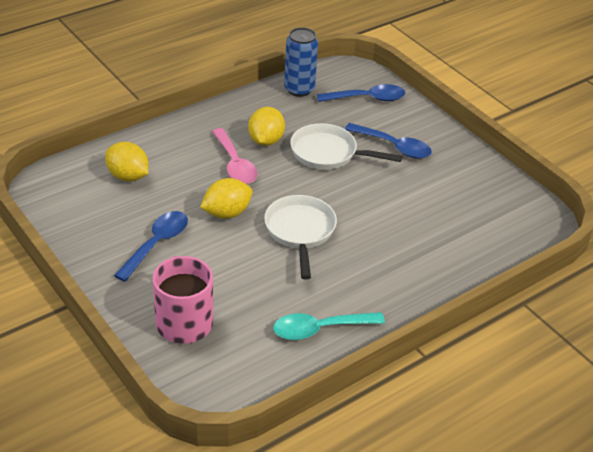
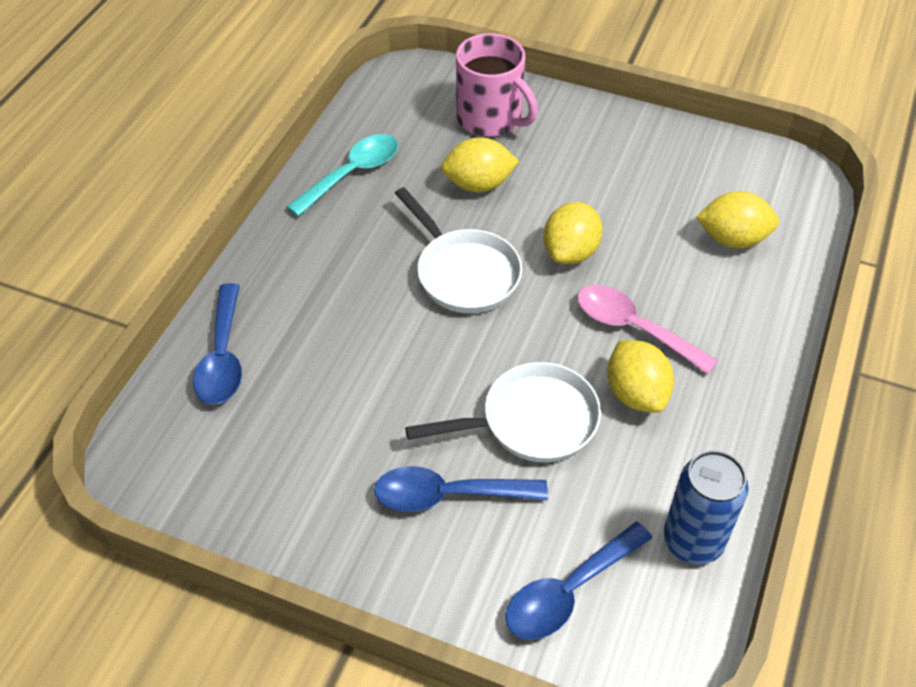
camera: 150 degrees right, 10 degrees up
blue spoon [114,211,188,282] -> blue spoon moved to [193,283,242,405]
none -> yellow lemon [441,137,519,192]

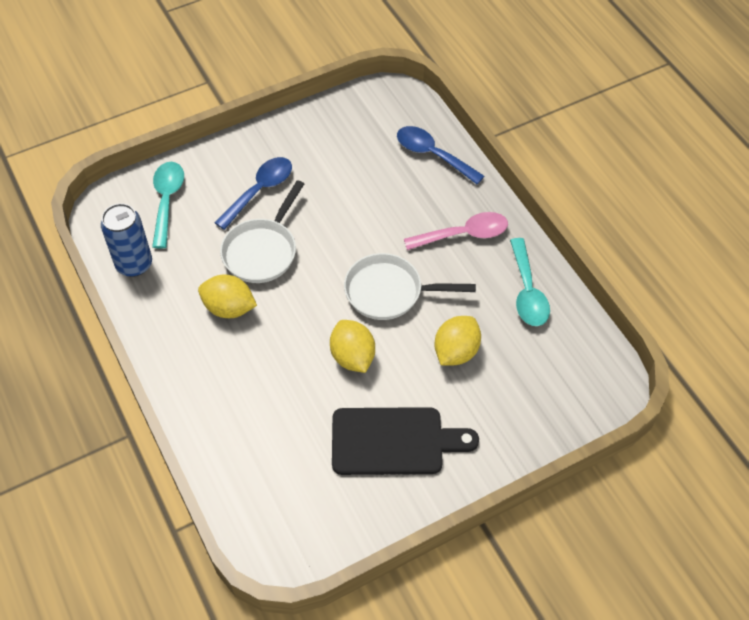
camera: 130 degrees right, 5 degrees up
pink mug [456,33,538,137] -> none
blue spoon [506,522,652,640] -> turquoise spoon [152,162,184,249]
pink spoon [577,285,718,374] -> pink spoon moved to [404,212,508,250]
yellow lemon [696,191,779,248] -> none
none -> black cutting board [332,407,479,475]

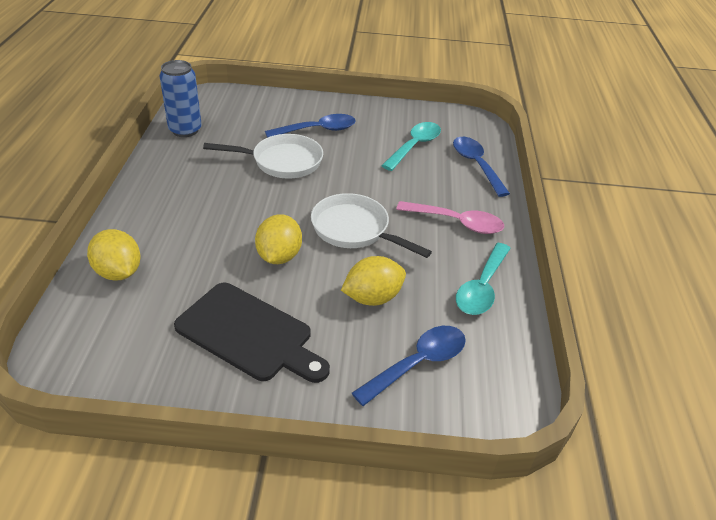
camera: 30 degrees right, 15 degrees down
turquoise spoon [152,162,184,249] -> turquoise spoon moved to [381,122,441,171]
yellow lemon [198,274,257,318] -> yellow lemon moved to [87,229,141,281]
white pan [220,180,304,283] -> white pan turned 150 degrees counterclockwise [203,134,323,178]
none -> blue spoon [352,326,466,406]

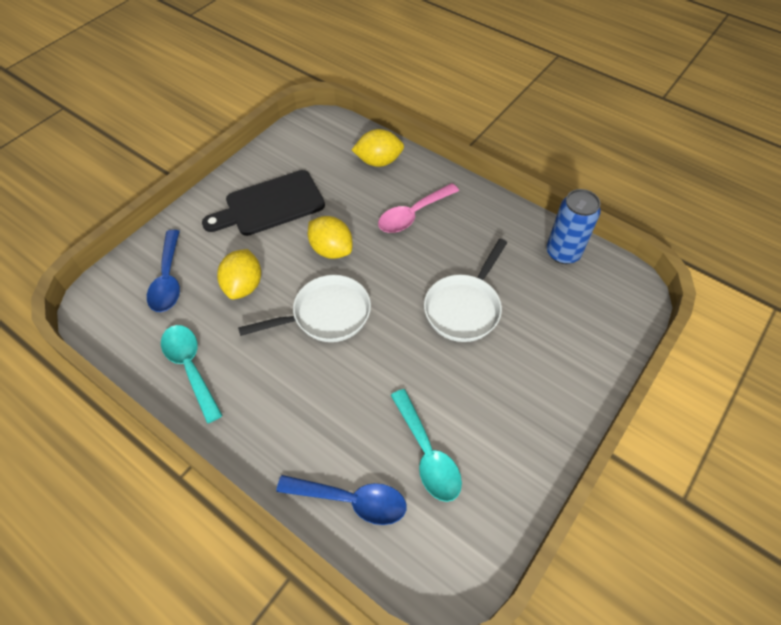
camera: 125 degrees right, 15 degrees up
blue spoon [265,114,356,138] -> none
pink spoon [396,201,504,234] -> pink spoon moved to [378,183,459,233]

